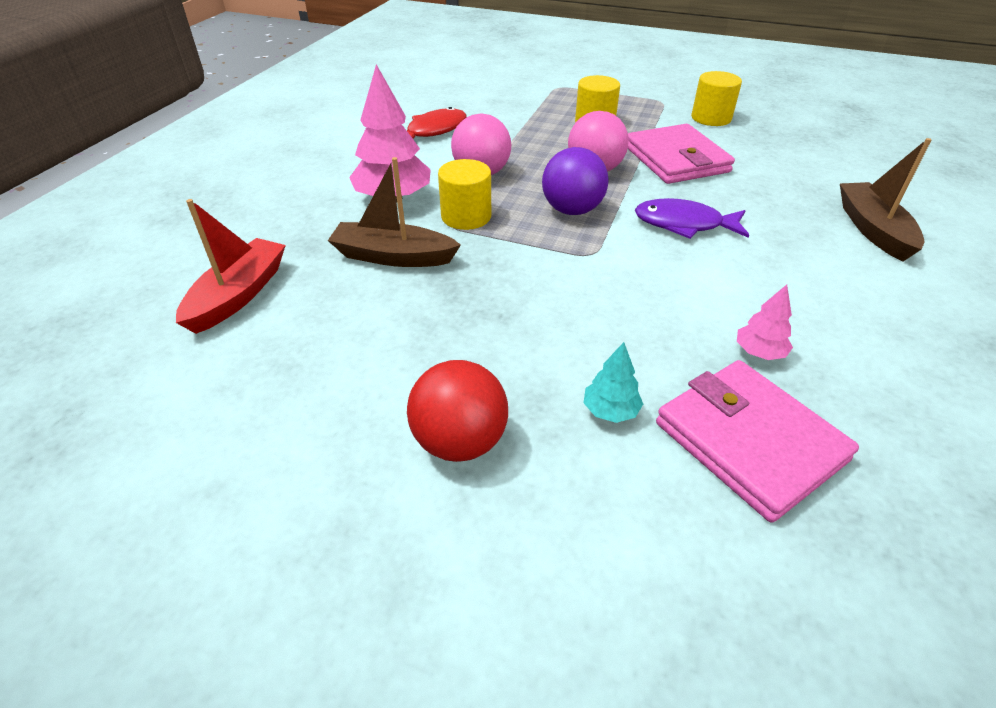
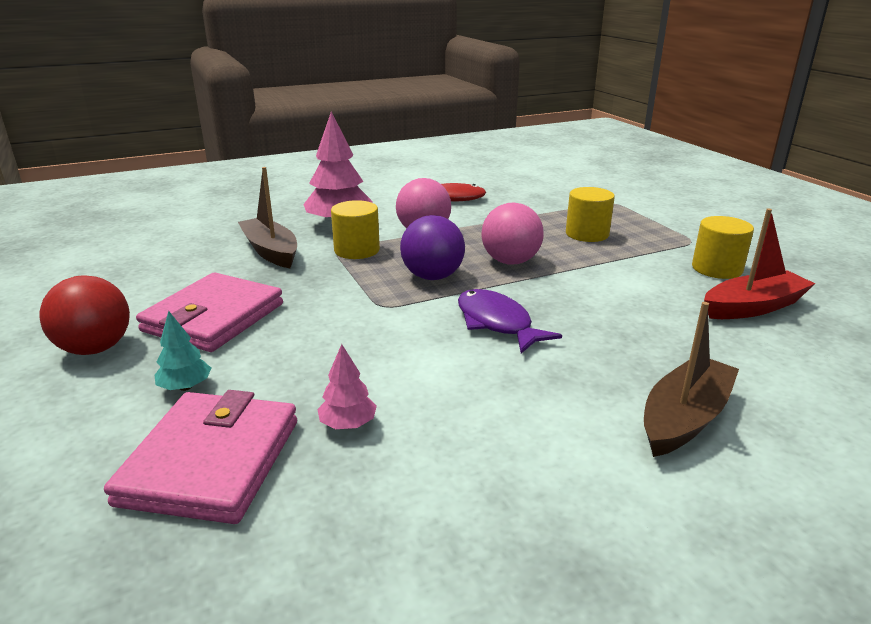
camera: 45 degrees right, 15 degrees down
red boat [176,199,286,334] -> red boat moved to [704,208,815,319]
pink wallet [628,124,735,184] -> pink wallet moved to [136,272,283,352]

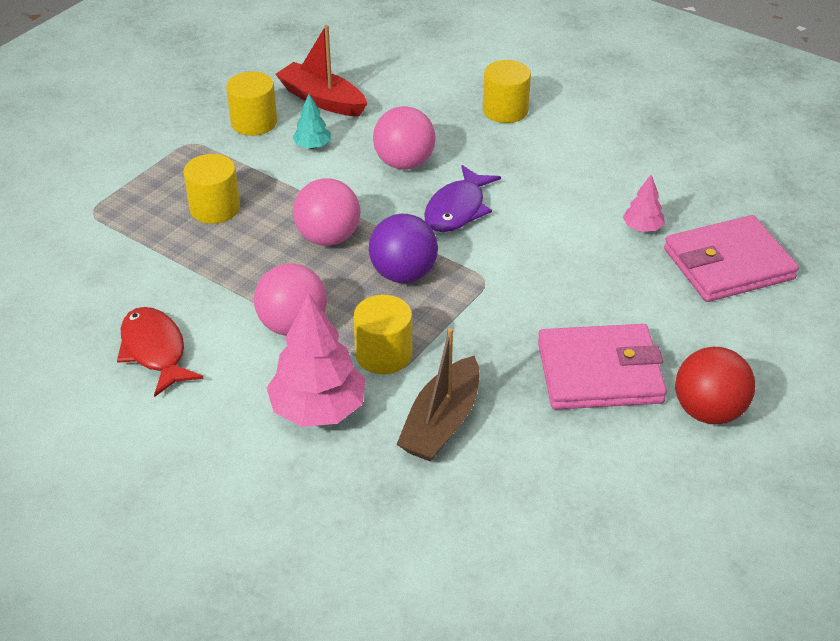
camera: 120 degrees left, 15 degrees up
turquoise tree [155,311,211,391] -> turquoise tree moved to [292,94,331,149]
brown boat [644,302,739,457] -> yellow cylinder [483,60,531,123]
none -> pink ball [373,106,436,170]

